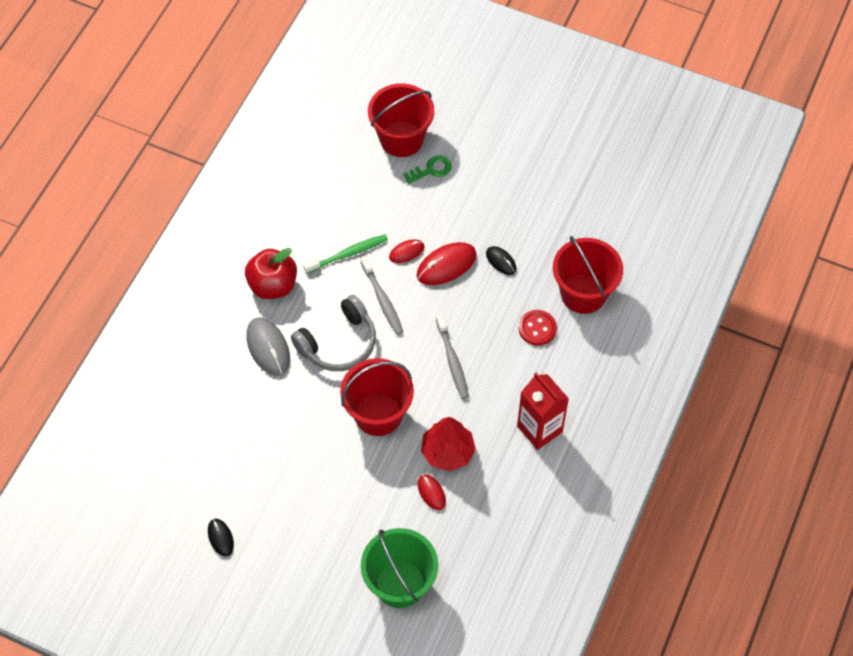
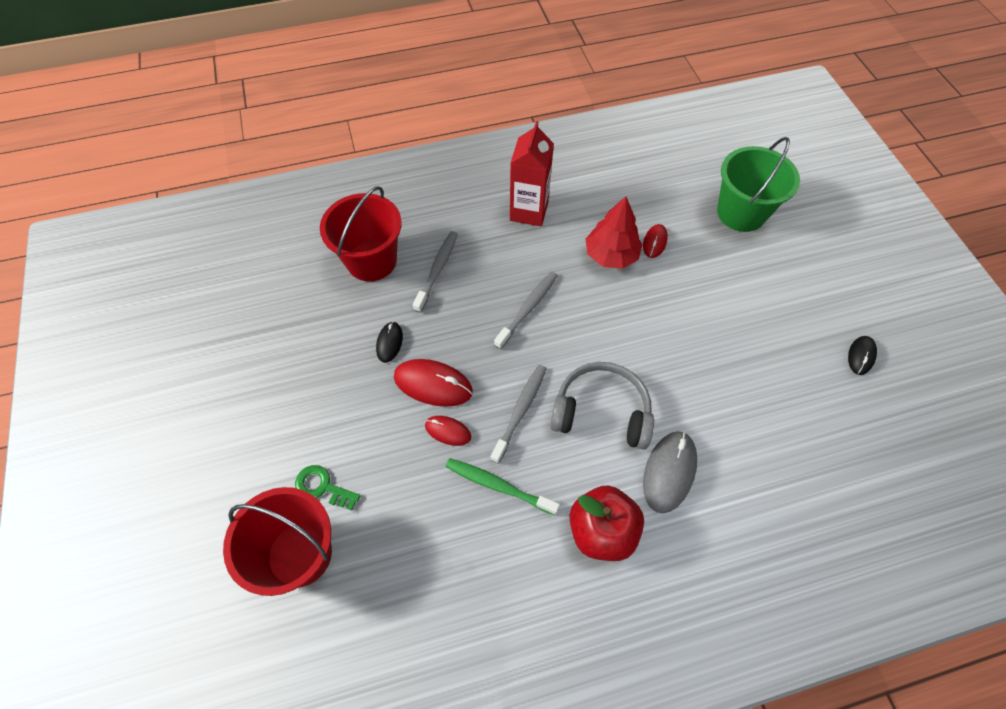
camera: 130 degrees left, 0 degrees up
red bucket [340,358,414,436] -> none
red button [519,310,557,346] -> grey toothbrush [413,231,458,313]

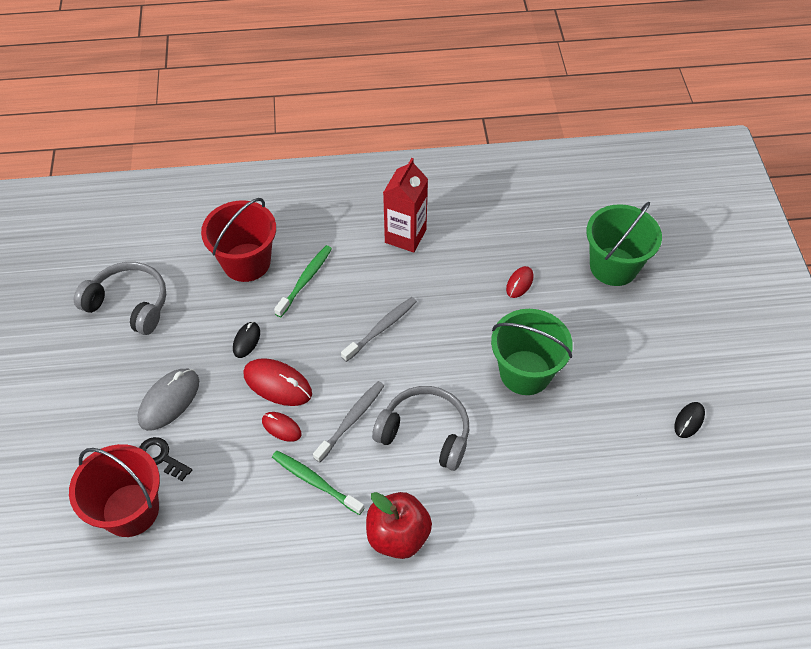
camera: 10 degrees right, 5 degrees down
green key [295,465,361,511] -> black key [139,437,192,481]
grey toothbrush [413,231,458,313] -> green toothbrush [274,245,332,317]
red tree [586,196,643,269] -> none
grey mouse [643,431,697,513] -> grey mouse moved to [138,369,199,431]
none -> grey headphones [74,262,166,335]
none -> green bucket [491,309,573,395]

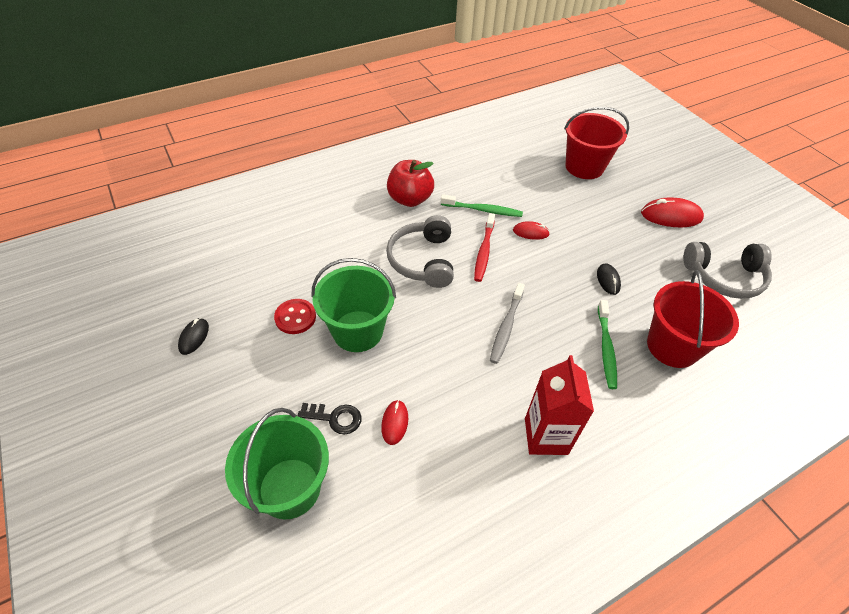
camera: 155 degrees right, 5 degrees down
grey mouse [138,369,199,431] -> none
black key [139,437,192,481] -> black key moved to [298,403,361,434]
red mouse [243,358,312,406] -> red mouse moved to [641,197,704,227]
grey toothbrush [313,381,384,463] -> red toothbrush [474,213,495,282]
grey headphones [372,386,469,471] -> grey headphones turned 90 degrees clockwise [386,215,454,288]
none -> red button [274,299,316,334]

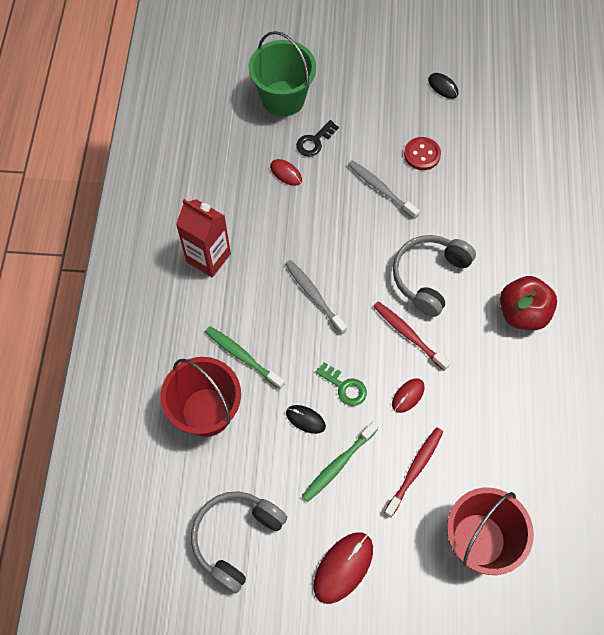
camera: 125 degrees right, 15 degrees up
green bucket [311,258,396,352] -> grey toothbrush [348,160,420,219]
grey headphones [386,215,454,288] -> grey headphones turned 90 degrees counterclockwise [393,235,476,317]
green toothbrush [441,194,523,217] -> green toothbrush moved to [302,422,379,502]
none -> green key [316,362,367,406]
none -> red toothbrush [384,427,443,517]

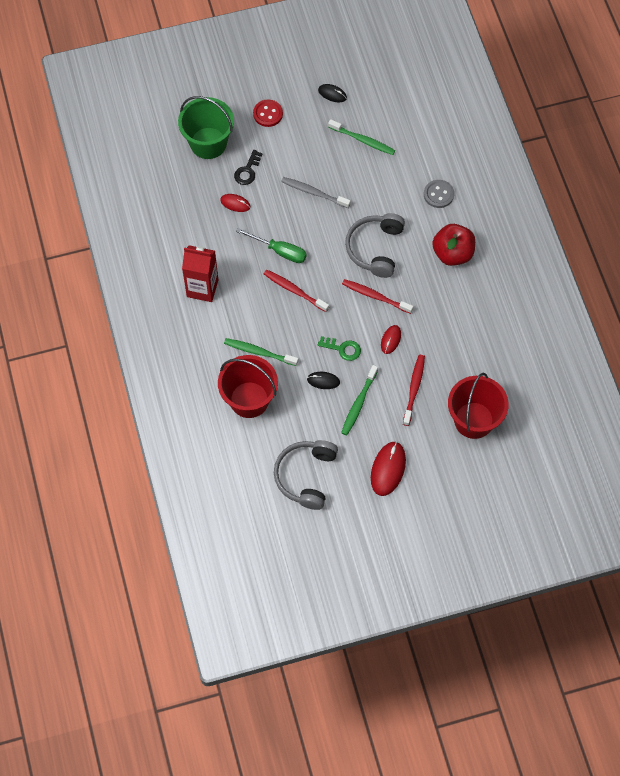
camera: 20 degrees left, 0 degrees up
grey toothbrush [285,260,347,334] -> red toothbrush [264,270,329,312]
red button [404,137,441,170] -> red button moved to [253,99,283,127]
none -> green screwdriver [236,228,307,263]
none -> green toothbrush [328,119,395,155]
none -> grey button [424,180,454,208]

